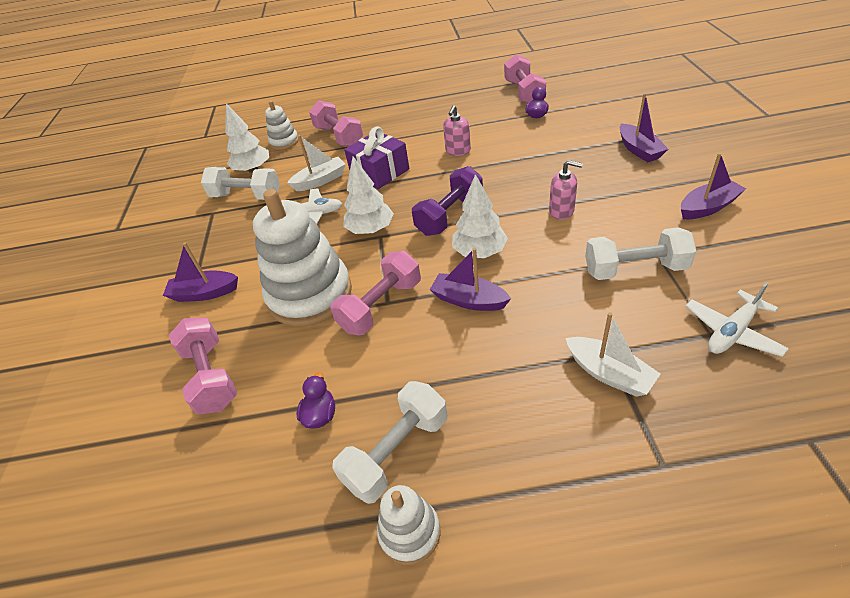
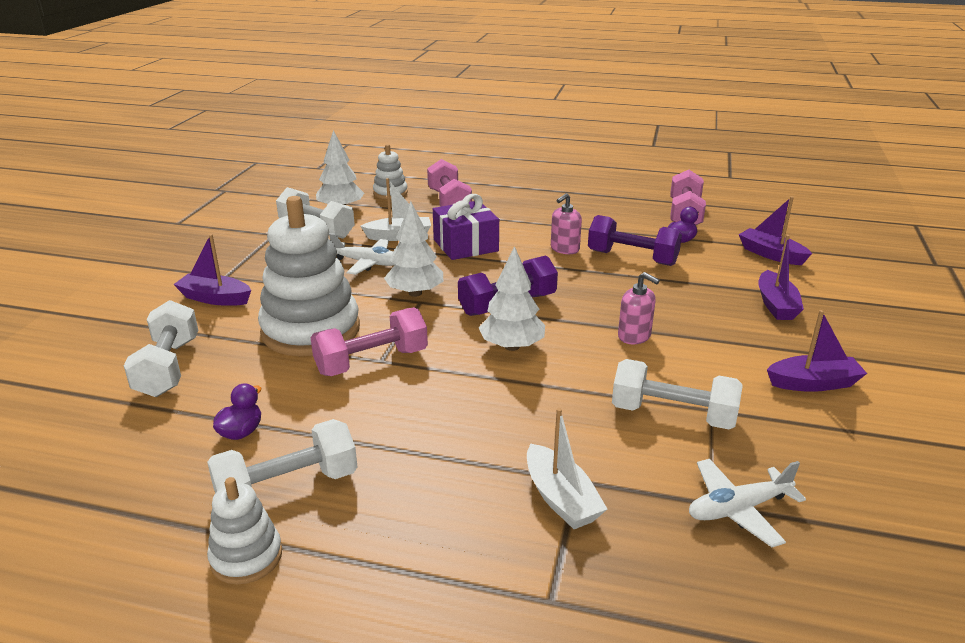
camera: 15 degrees right, 15 degrees down
pink dumbbell [169,318,237,414] -> white dumbbell [124,300,198,397]
purple boat [430,248,511,311] -> purple boat moved to [739,196,812,265]
none -> purple dumbbell [588,215,682,266]

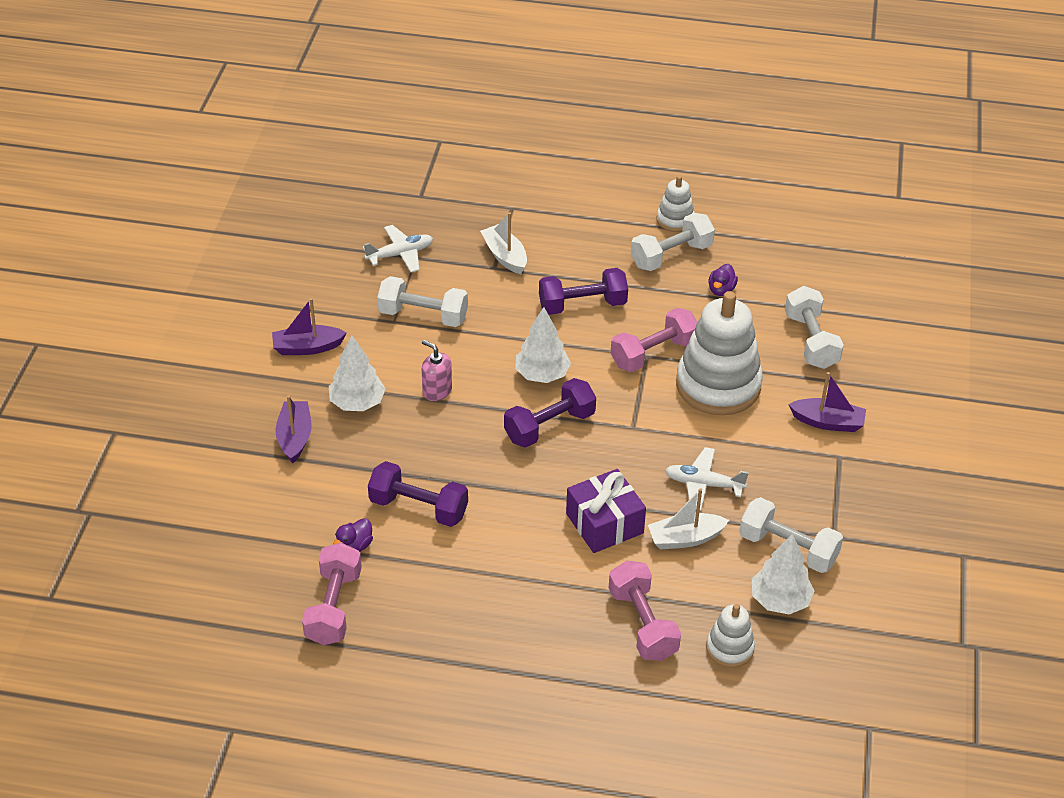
camera: 175 degrees right, 15 degrees up
white tree [384,201,443,297] -> white tree moved to [329,335,386,411]
pink soap dispenser [551,193,582,254] -> none
purple boat [739,196,812,265] -> none
none -> purple dumbbell [539,268,628,315]

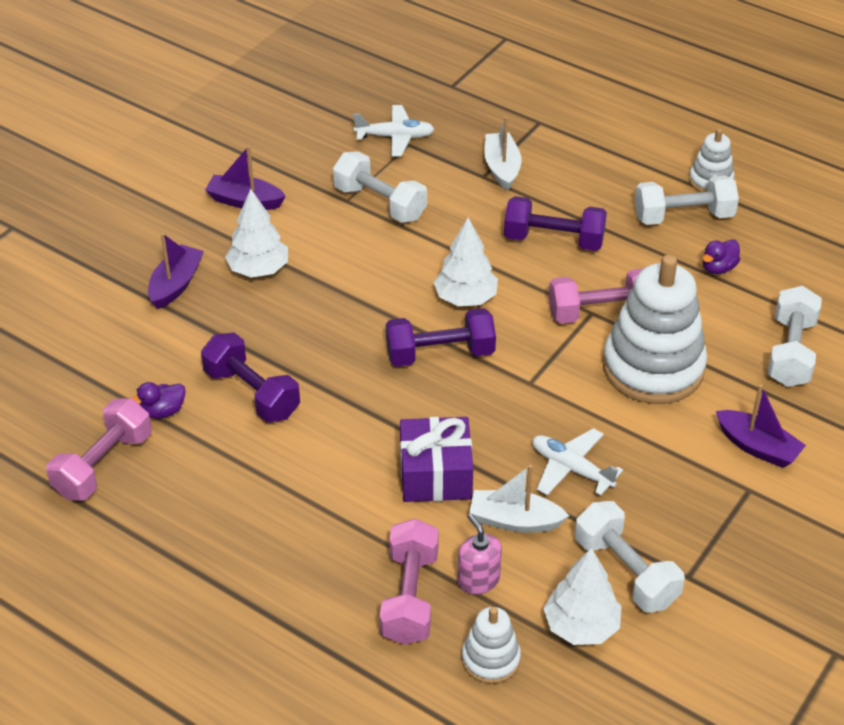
camera: 25 degrees right, 0 degrees up
pink soap dispenser [422,340,452,401] -> pink soap dispenser moved to [458,514,502,594]

